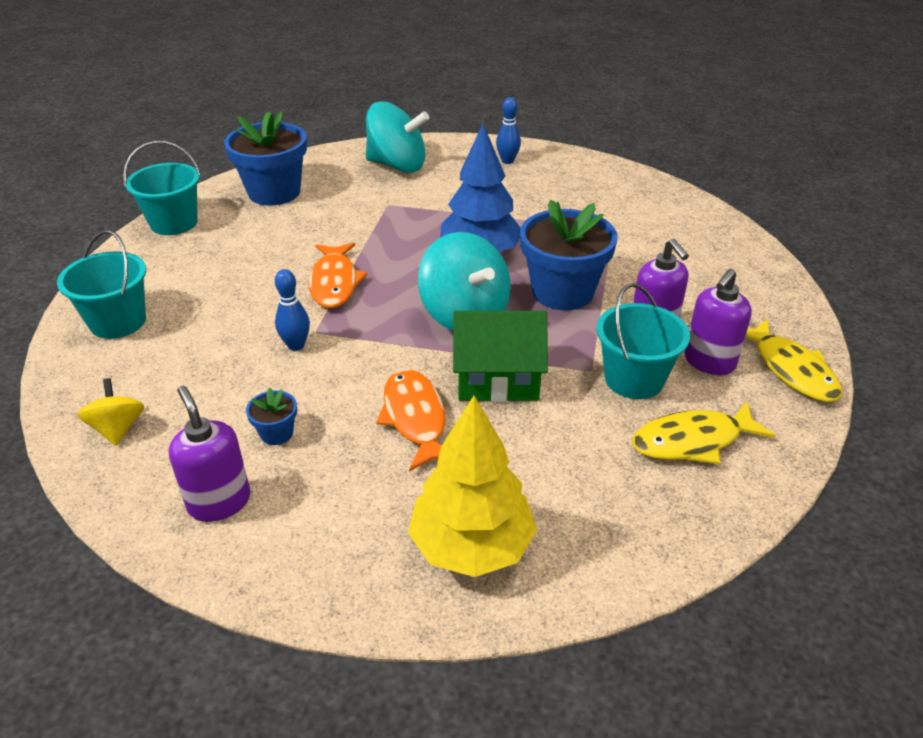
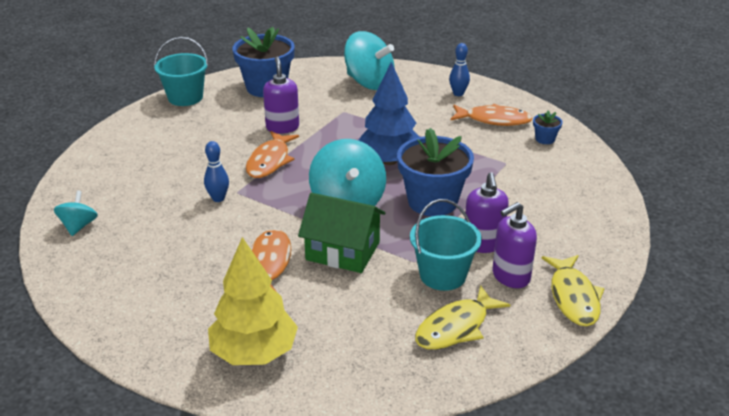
camera: 20 degrees right, 5 degrees down
turquoise bucket [57,230,146,339] -> none
yellow spinning top [77,378,144,446] -> turquoise spinning top [54,191,98,236]
purple soap dispenser [169,386,250,522] -> purple soap dispenser moved to [263,57,299,134]
blue flower pot [246,387,297,445] -> blue flower pot moved to [533,110,563,144]
yellow fish [632,402,776,464] -> yellow fish turned 45 degrees counterclockwise [415,285,510,350]
none -> orange fish [450,104,533,126]

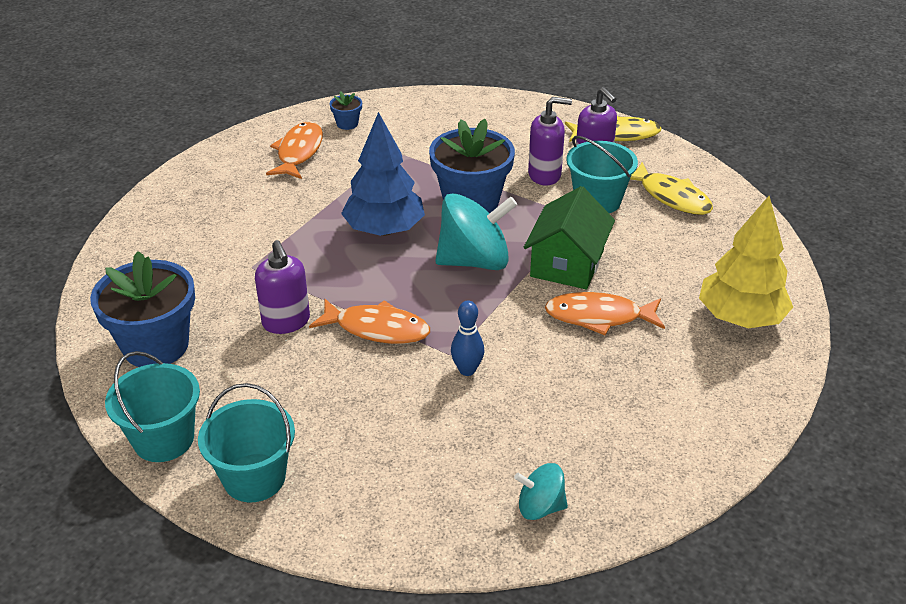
camera: 90 degrees left, 5 degrees up
purple soap dispenser [263,57,299,134] -> purple soap dispenser turned 105 degrees counterclockwise [255,240,310,334]
turquoise spinning top [344,31,395,90] -> none
blue bowling pin [449,43,470,96] -> none
none -> turquoise bucket [198,383,295,502]

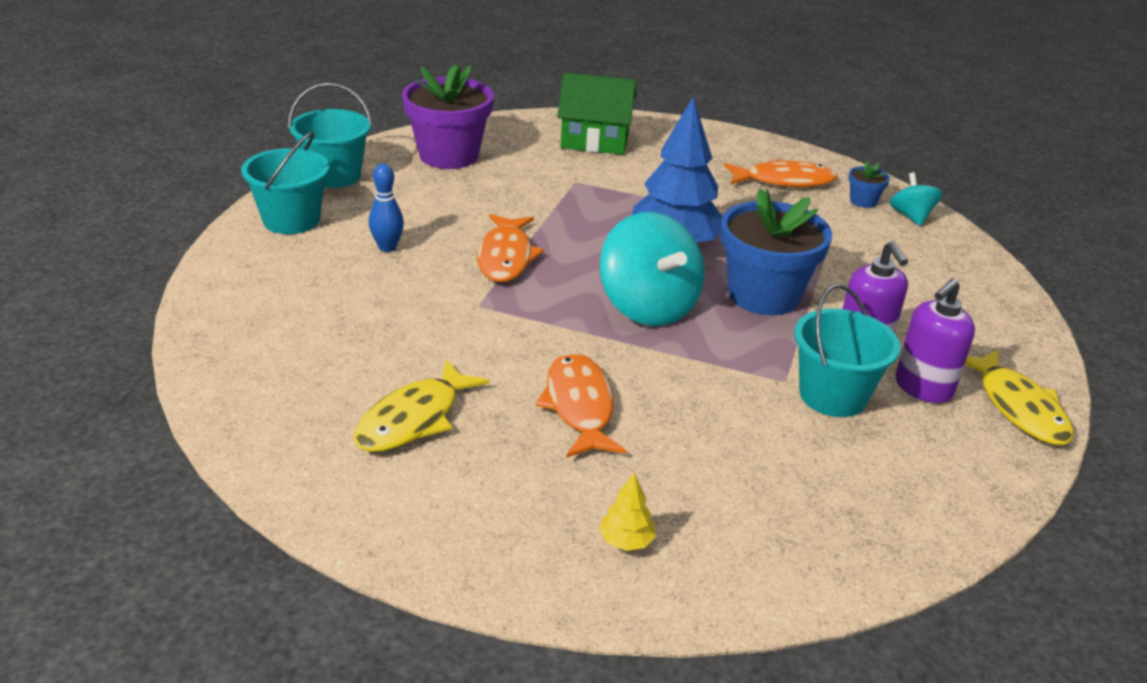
camera: 75 degrees right, 5 degrees down
blue flower pot [90,251,195,367] -> purple flower pot [402,65,494,169]
purple soap dispenser [255,240,310,334] -> none
blue bowling pin [451,301,484,376] -> blue bowling pin moved to [369,164,404,252]
turquoise spinning top [514,463,568,520] -> turquoise spinning top moved to [890,172,943,226]
green house [524,186,615,289] -> green house moved to [557,73,636,155]
yellow fish [630,162,713,215] -> yellow fish moved to [354,359,489,452]
yellow tree [699,196,793,328] -> yellow tree [599,473,656,551], size x0.41

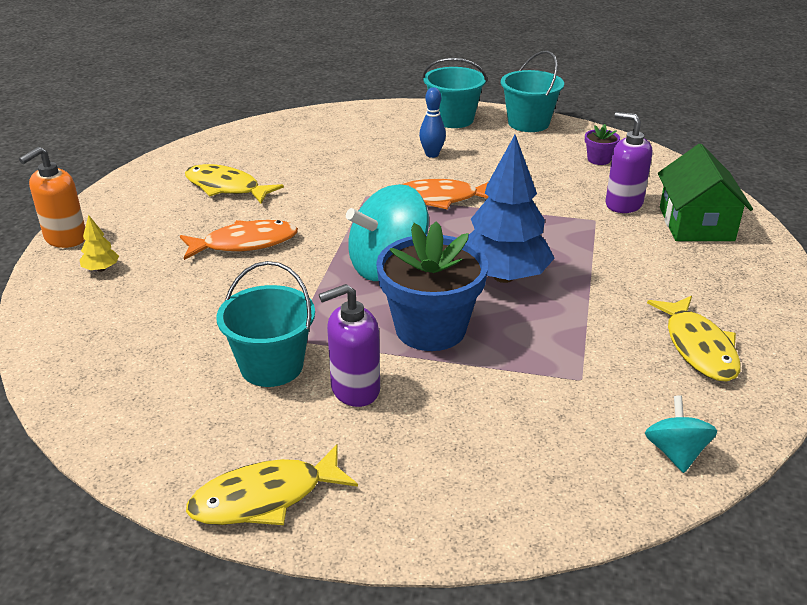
camera: 85 degrees right, 0 degrees up
purple flower pot [402,65,494,169] -> purple flower pot [585,124,620,165], size x0.43
orange fish [724,159,837,187] -> yellow fish [647,296,741,382]
blue flower pot [849,161,890,208] -> none
turquoise spinning top [890,172,943,226] -> turquoise spinning top turned 75 degrees counterclockwise [645,396,717,473]
purple soap dispenser [895,278,975,403] -> purple soap dispenser moved to [606,112,652,213]
none -> orange soap dispenser [19,147,85,248]

